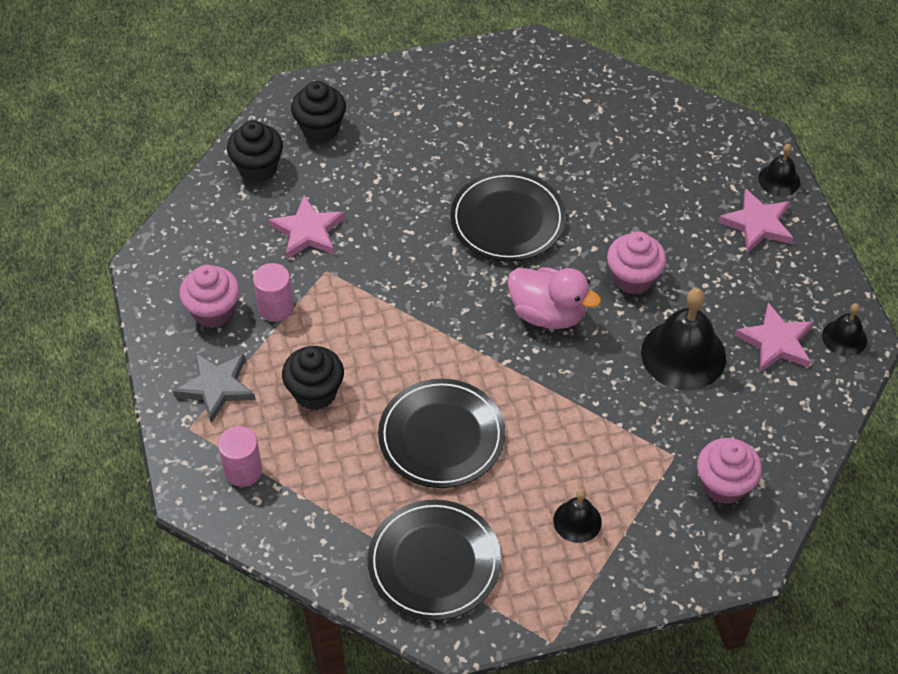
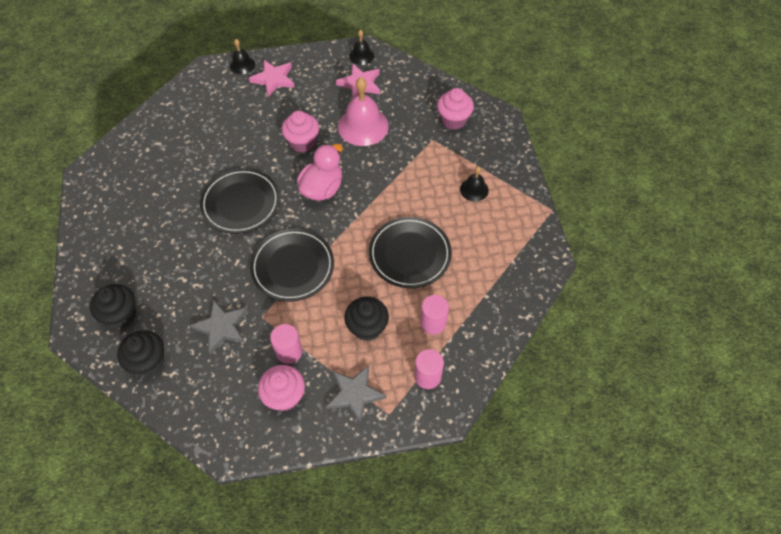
camera: 85 degrees left, 5 degrees up
pink star [269,195,345,259] -> grey star [190,299,247,354]
black plate [367,499,501,621] -> black plate moved to [250,229,334,302]
black bell [641,288,726,390] -> pink bell [338,77,389,146]
none -> pink cylinder [420,295,449,335]

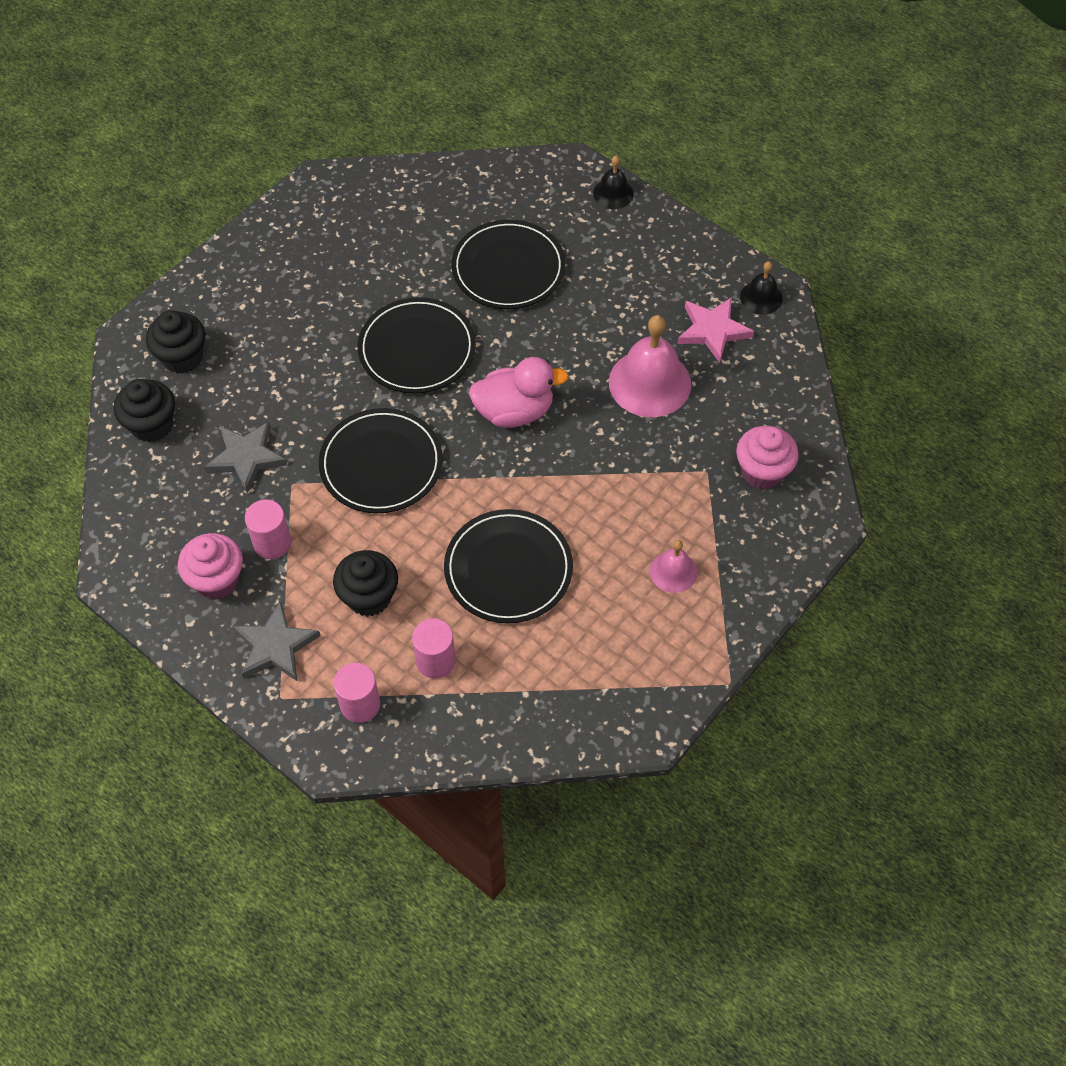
camera: 50 degrees right, 0 degrees up
pink star [249,60,294,97] -> none
pink cupcake [282,111,319,153] -> none
black bell [460,166,489,202] -> pink bell [650,540,697,593]
none -> black plate [451,220,566,309]

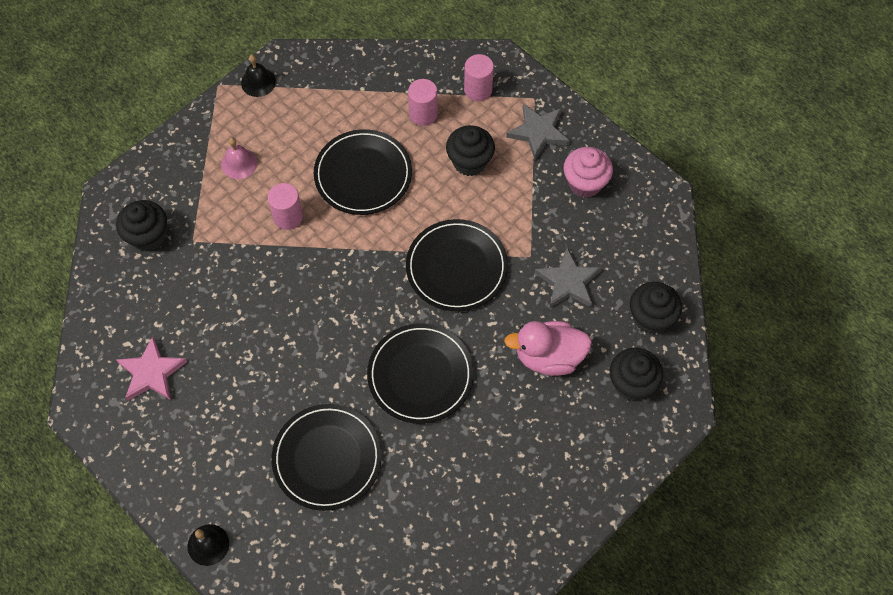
camera: 175 degrees left, 5 degrees up
pink cylinder [245,499,291,559] -> pink cylinder moved to [268,183,303,230]
pink duck [469,357,569,428] -> pink duck moved to [504,321,592,376]
pink bell [609,315,691,417] -> none
pink cupcake [736,426,799,490] -> black cupcake [116,200,167,251]
black bell [740,261,783,315] -> black bell moved to [241,55,276,97]

